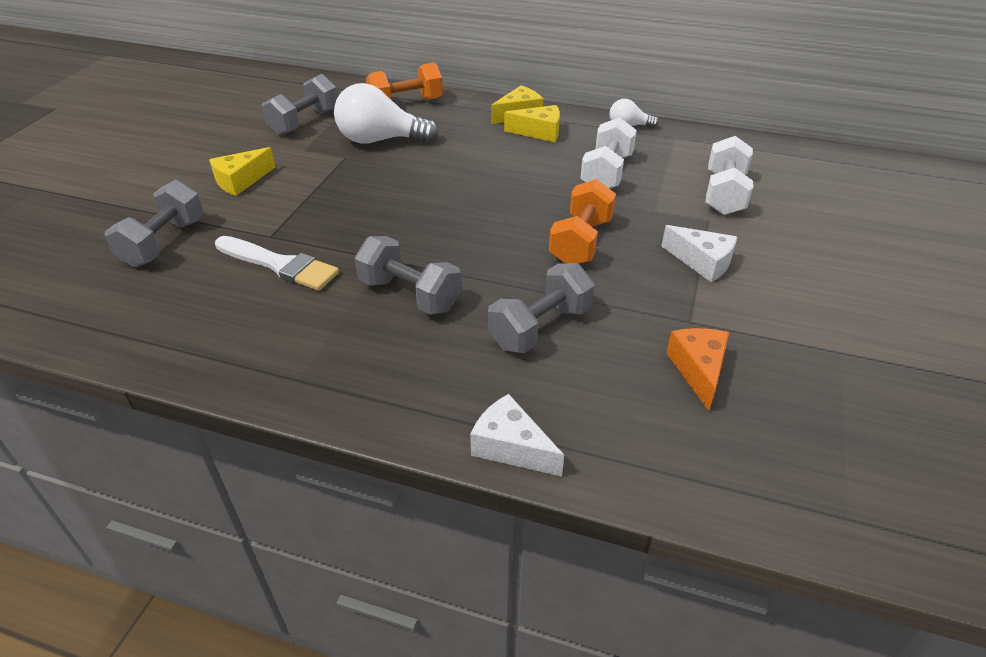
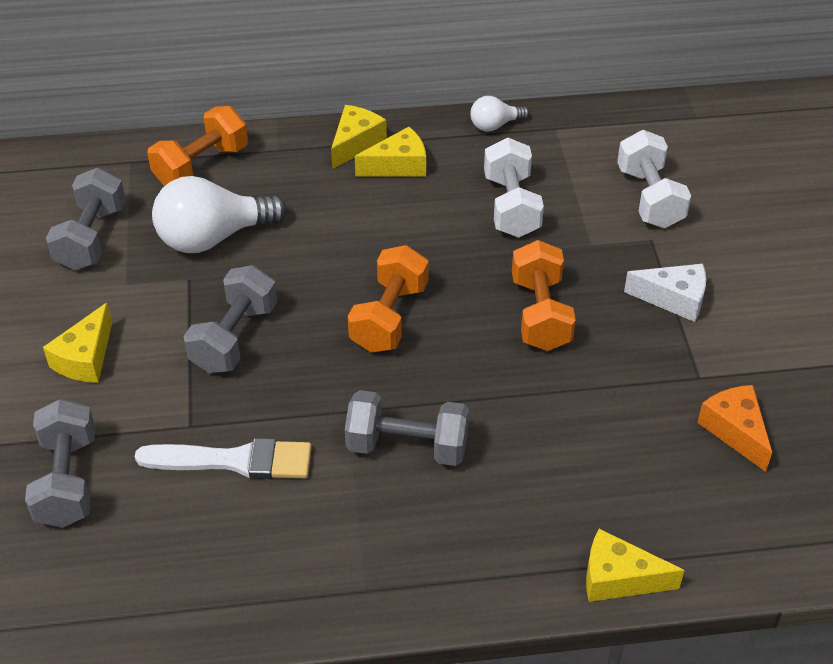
camera: 25 degrees left, 5 degrees up
white cheese [470,394,564,477] -> yellow cheese [586,529,685,602]
grey dumbbell [488,263,595,353] -> grey dumbbell moved to [184,265,277,373]
none -> orange dumbbell [348,245,429,353]

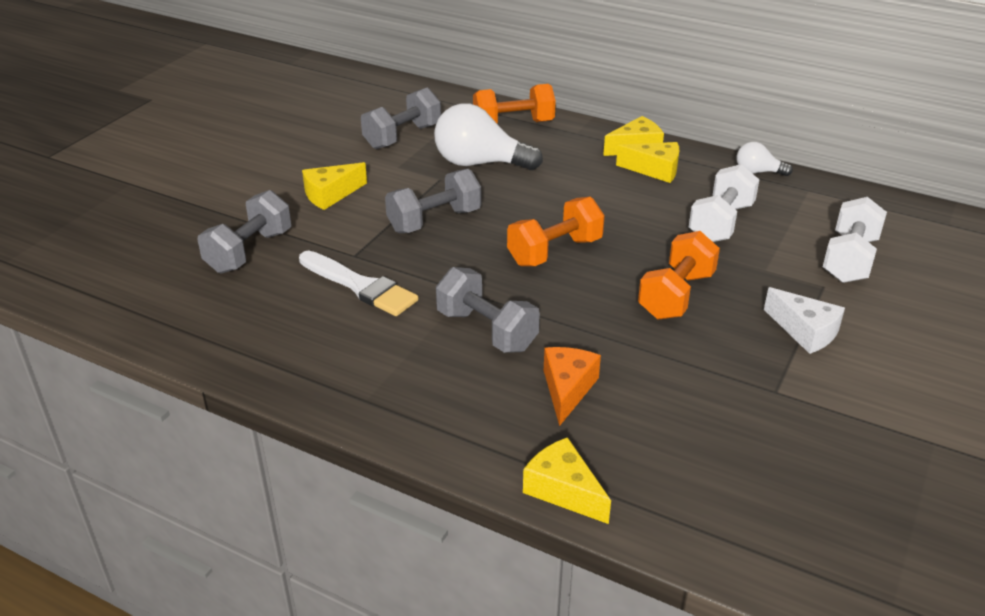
camera: 35 degrees right, 10 degrees down
orange cheese [697,385,772,472] -> orange cheese moved to [544,347,601,426]

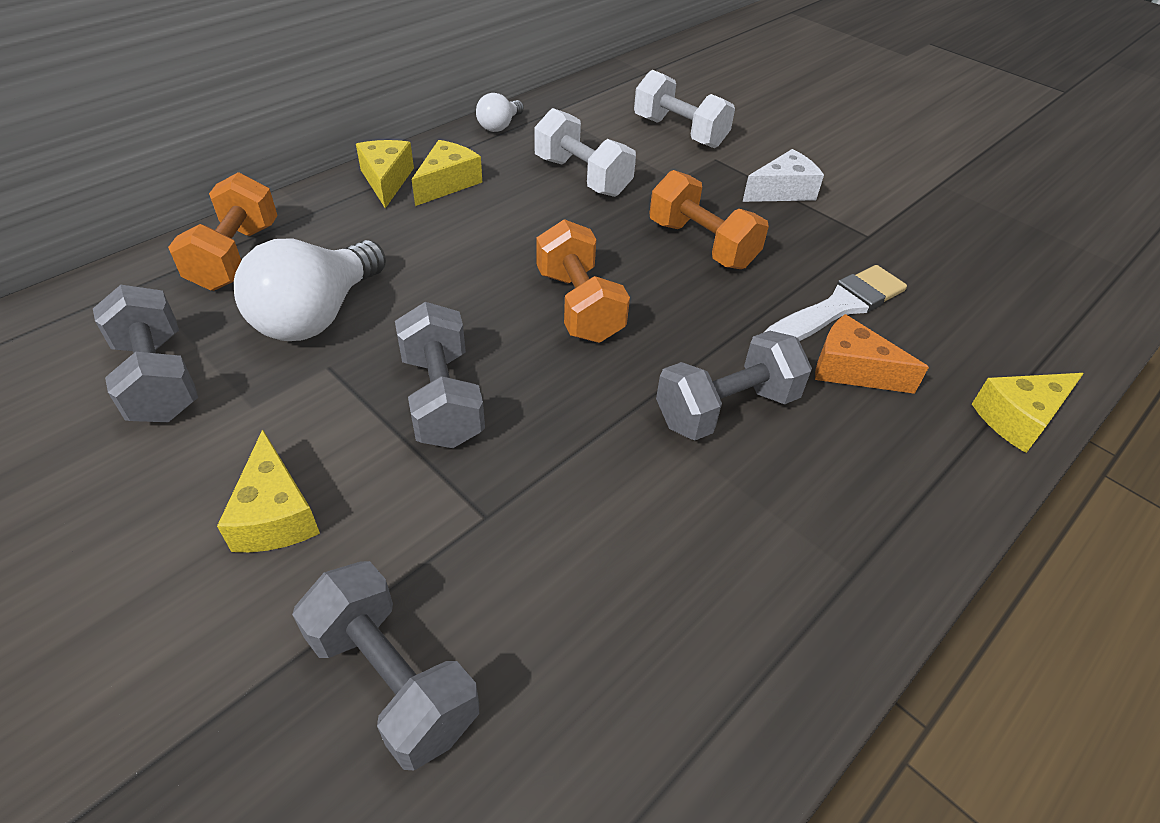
camera: 75 degrees left, 10 degrees up
white brush [299,251,418,316] -> white brush moved to [764,265,907,341]

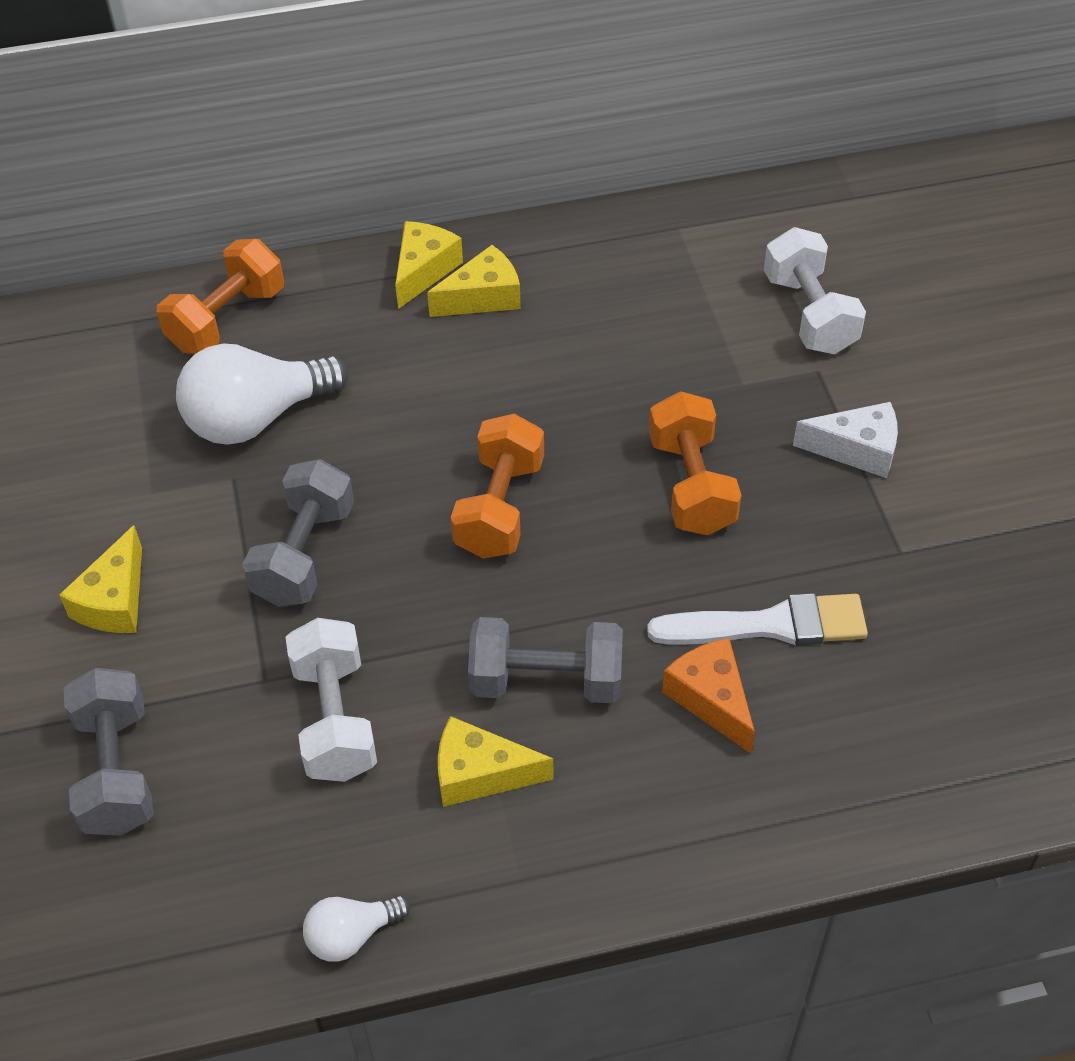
camera: 35 degrees right, 5 degrees up
grey dumbbell [93,285,198,422] -> none
white light bulb [476,93,524,132] -> white light bulb moved to [303,895,411,962]
white dumbbell [534,108,636,197] -> white dumbbell moved to [286,618,377,782]
yellow cheese [972,373,1084,453] -> yellow cheese moved to [438,716,554,807]

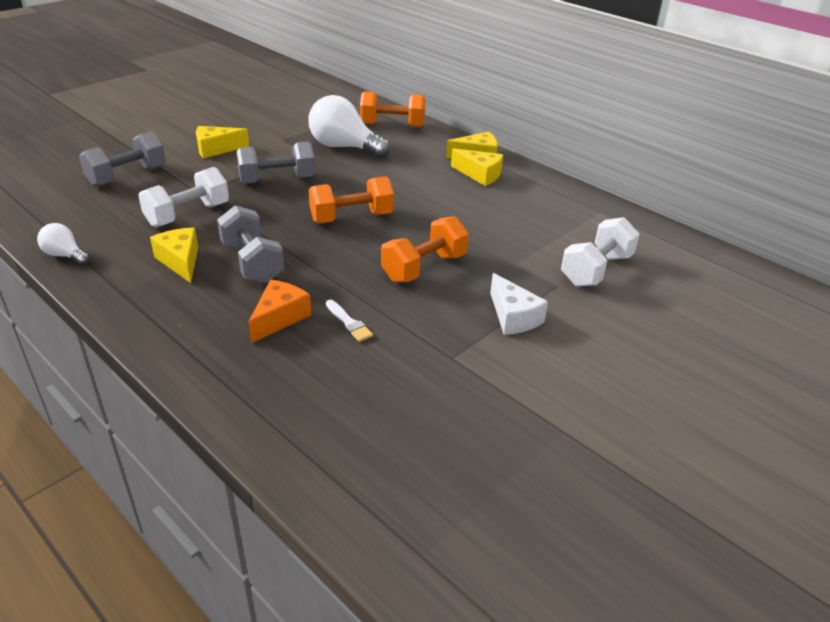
camera: 55 degrees right, 15 degrees down
white brush [647,593,868,645] -> white brush [326,300,373,342], size x0.51

